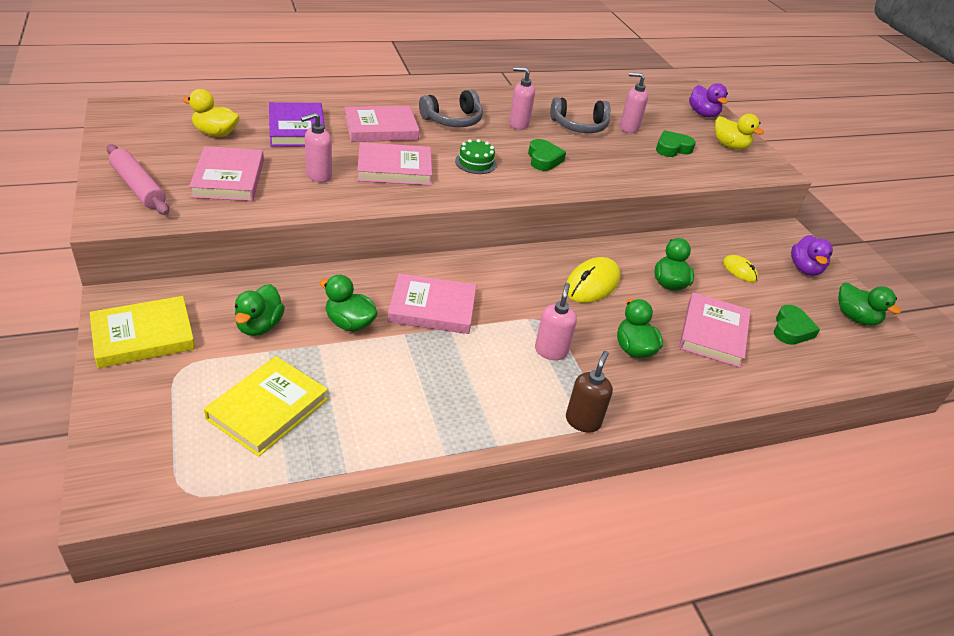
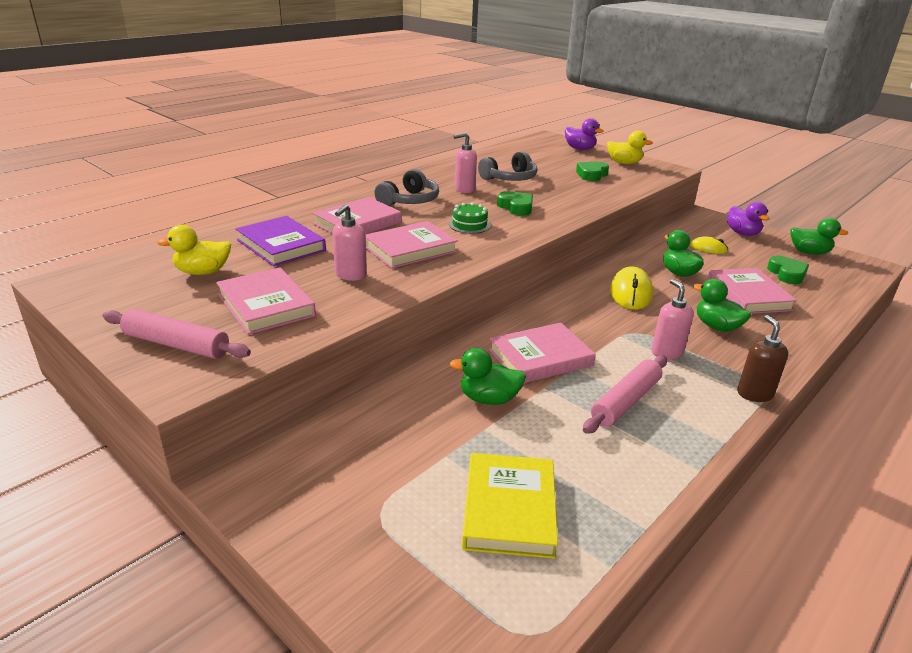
camera: 25 degrees left, 10 degrees down
yellow book [90,296,195,368] -> none
green duck [235,284,285,336] -> none
pink soap dispenser [620,72,648,133] -> none
none -> pink rolling pin [583,355,667,434]

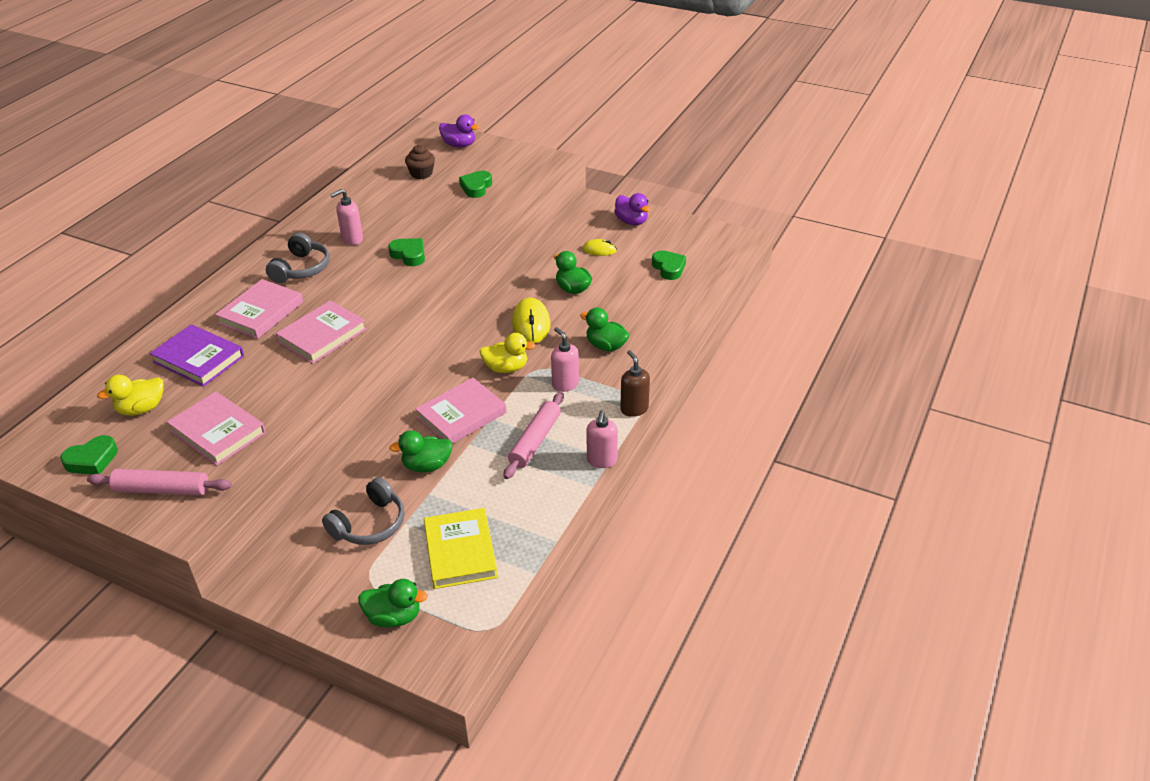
camera: 15 degrees left, 10 degrees up
pink soap dispenser [332,204,367,281] -> pink soap dispenser moved to [587,410,618,468]
green cake [449,202,491,234] -> none
grey headphones [478,151,537,181] -> grey headphones moved to [322,477,404,545]
yellow duck [607,130,653,164] -> yellow duck moved to [480,333,536,373]
pink book [707,268,797,314] -> none
green duck [790,218,848,255] -> green duck moved to [358,579,428,627]
none -> green heart [61,435,118,474]
none -> brown cupcake [405,145,435,179]

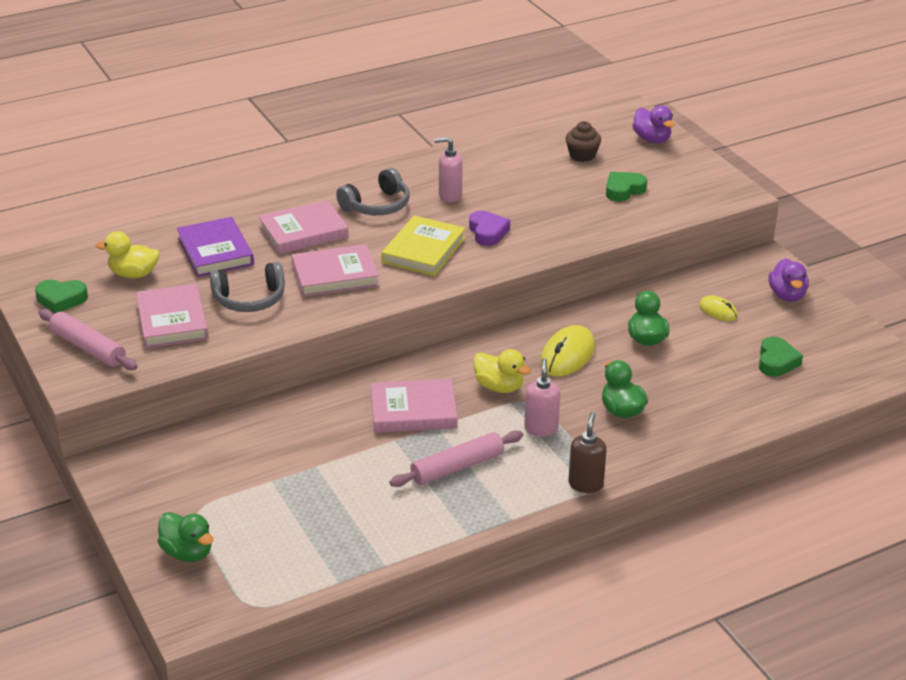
camera: 35 degrees right, 5 degrees down
grey headphones [322,477,404,545] -> grey headphones moved to [209,262,285,312]
green heart [388,238,425,266] -> purple heart [469,211,510,246]
green duck [389,430,453,472] -> none
yellow book [424,508,498,589] -> yellow book moved to [382,216,465,276]
pink soap dispenser [587,410,618,468] -> none

